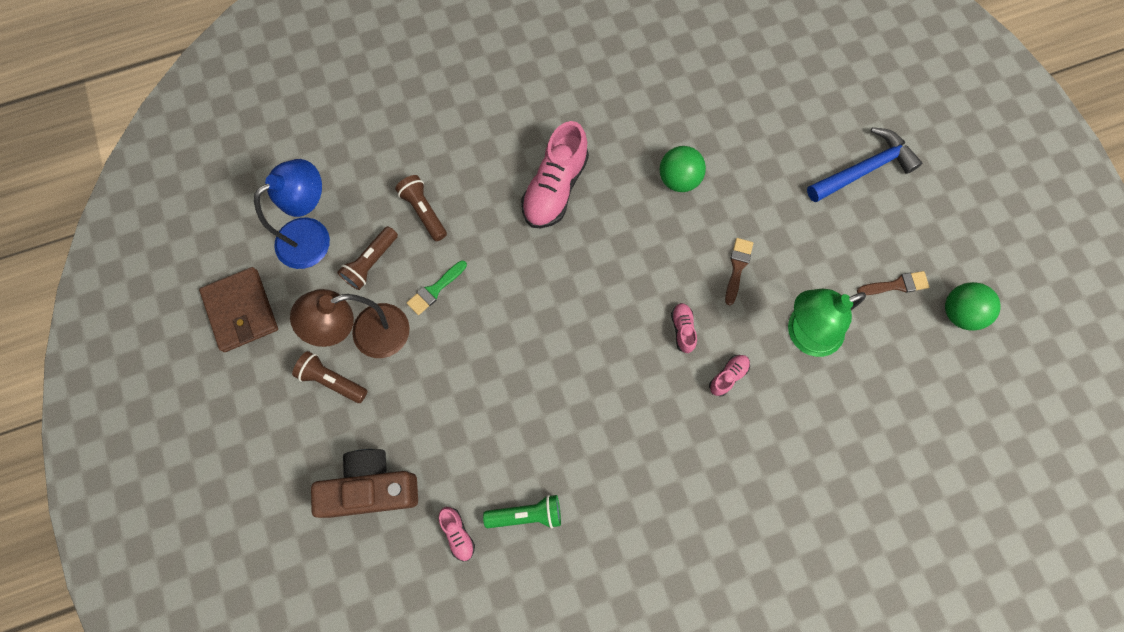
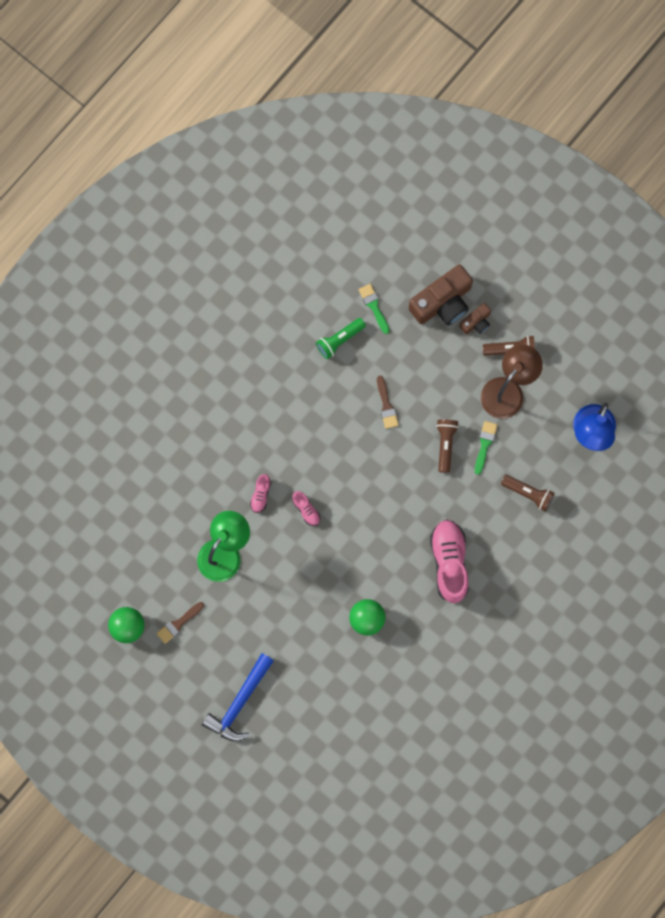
camera: 150 degrees right, 5 degrees up
brown wallet [199,267,278,352] -> none
brown flashlight [337,226,398,290] -> brown flashlight moved to [436,419,459,473]
pink shoe [439,507,475,561] -> green brush [359,284,390,334]
brown brush [725,238,753,305] -> brown brush moved to [377,376,399,429]
none -> brown camera [459,303,491,334]

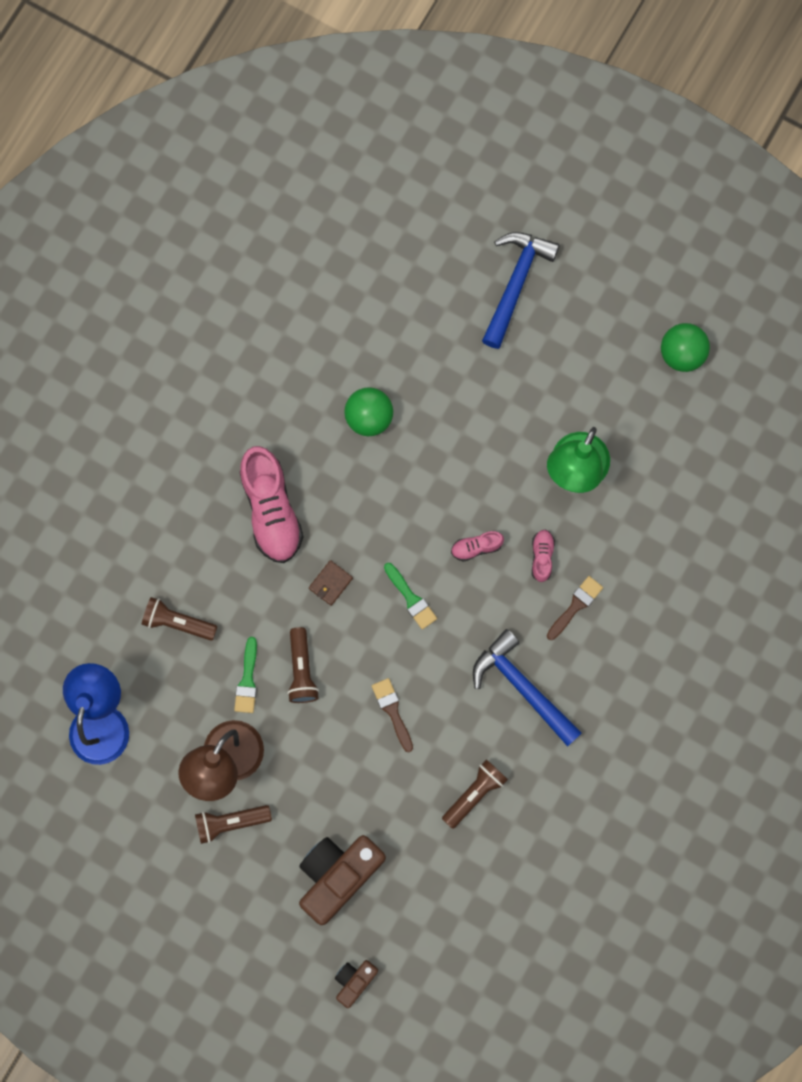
camera: 170 degrees right, 0 degrees up
brown brush [156,602,204,644] -> brown brush moved to [547,576,603,640]
pink shoe [292,491,320,526] -> pink shoe turned 60 degrees counterclockwise [451,531,504,562]
green flashlight [316,318,366,359] -> brown flashlight [442,759,508,829]
green brush [359,284,390,334] -> green brush moved to [384,563,437,629]
brown camera [459,303,491,334] -> brown camera moved to [335,960,378,1008]
none -> brown wallet [309,560,353,606]
none -> blue hammer [473,629,582,747]

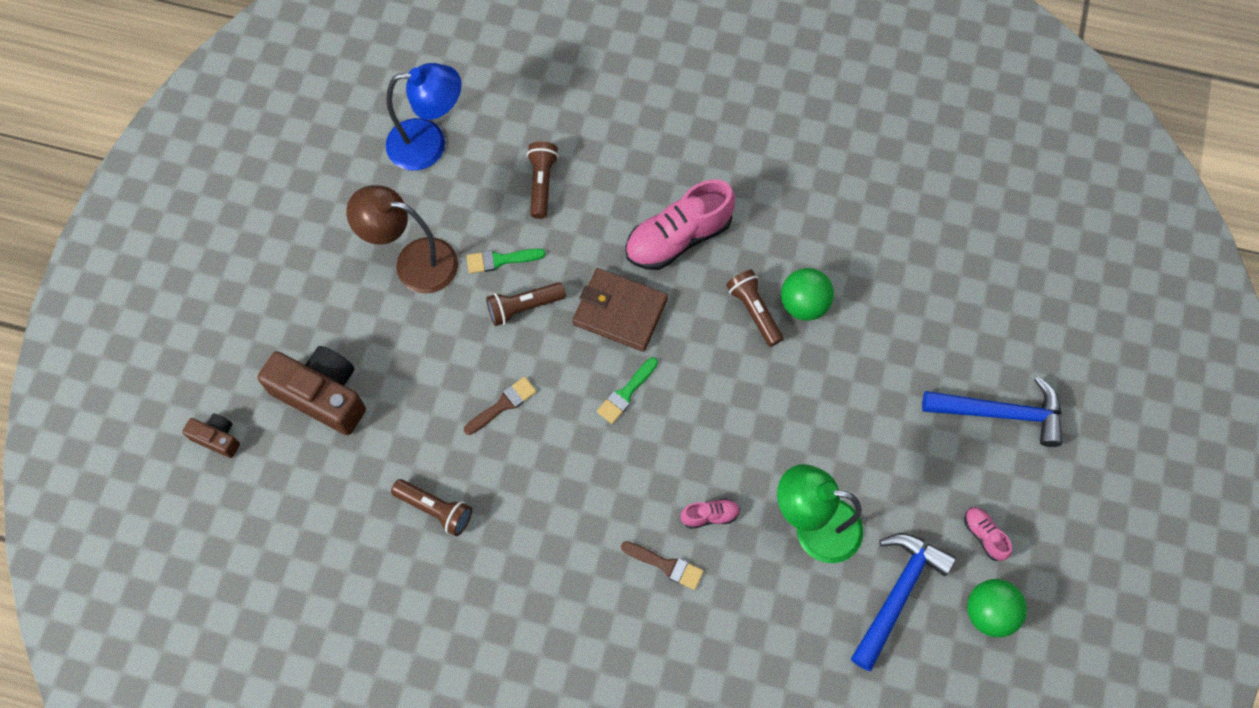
camera: 75 degrees right, 10 degrees down
brown flashlight [195,805,272,844] -> brown flashlight moved to [726,270,783,347]
brown wallet [309,560,353,606] -> brown wallet [573,268,668,352], size x2.06
pink shoe [451,531,504,562] -> pink shoe moved to [964,507,1012,561]
blue hammer [473,629,582,747] -> blue hammer moved to [851,533,956,671]

